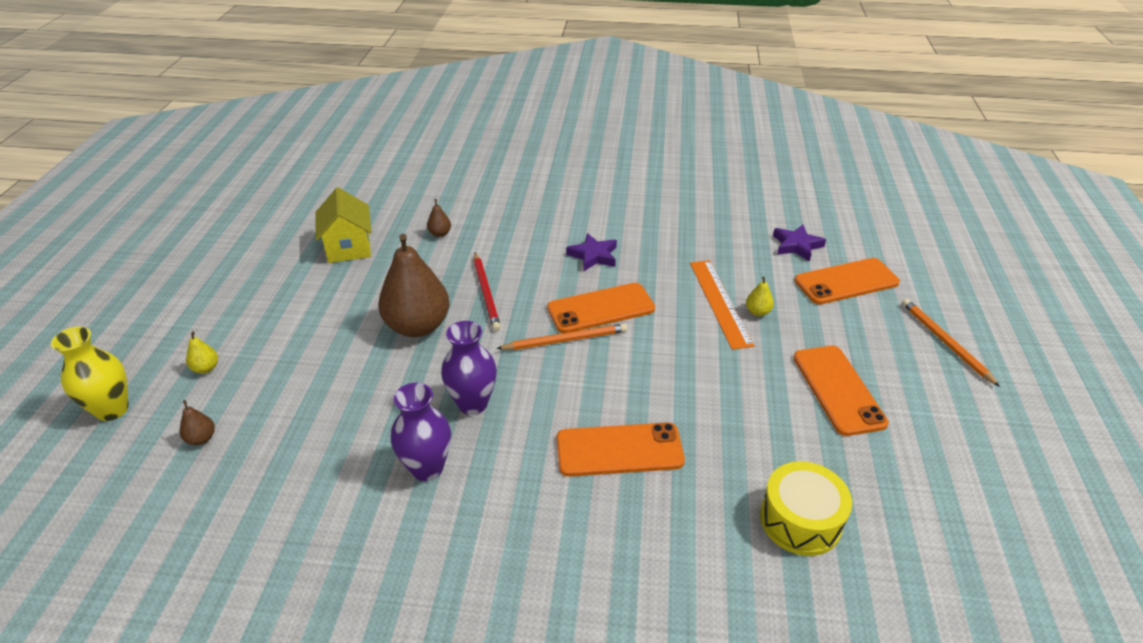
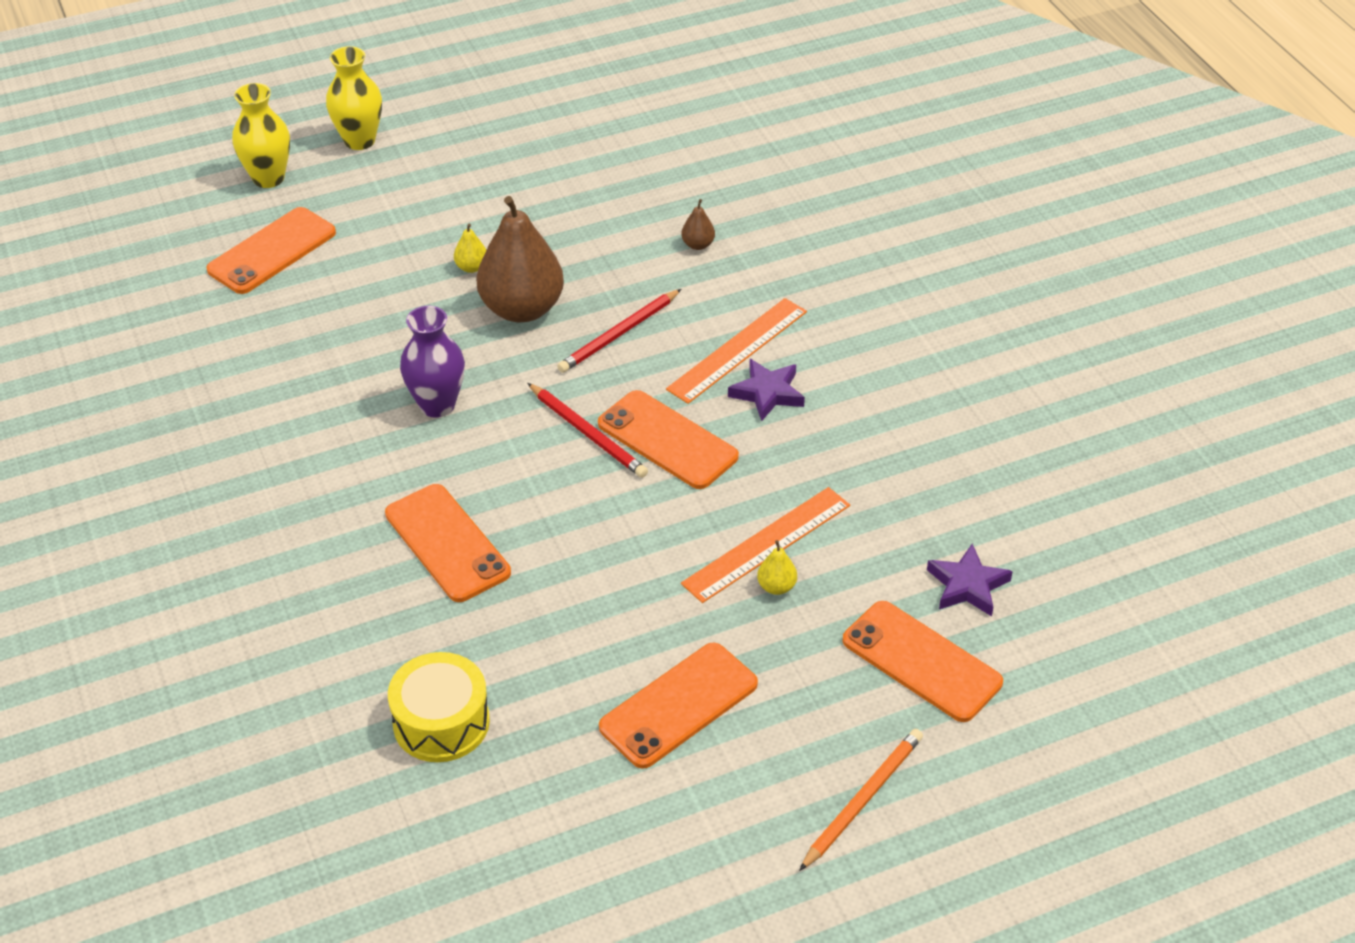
camera: 60 degrees right, 5 degrees up
brown pear [180,400,215,445] -> orange phone [206,207,336,294]
yellow pear [186,331,218,374] -> yellow pear moved to [454,224,486,273]
yellow house [315,187,371,263] -> none
purple vase [391,383,451,481] -> none
orange pencil [496,323,628,350] -> red pencil [528,383,648,478]
none -> yellow vase [326,46,382,150]
none -> orange ruler [666,298,807,404]

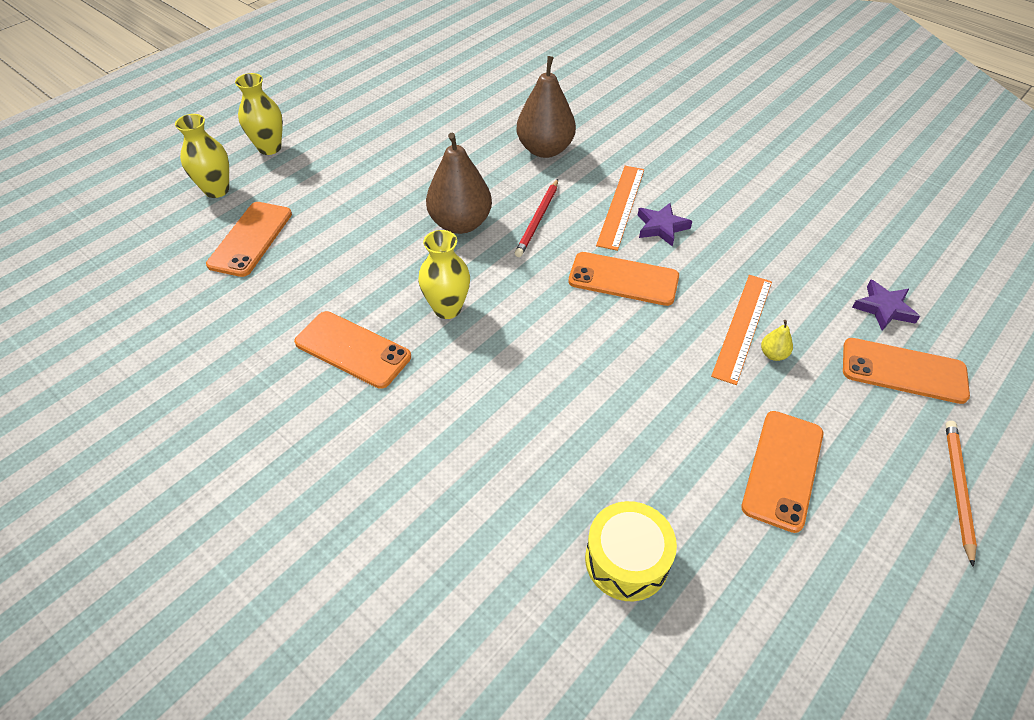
camera: 25 degrees left, 5 degrees up
orange phone [385,484,511,602] -> orange phone moved to [294,311,411,389]
purple vase [400,306,465,418] -> yellow vase [418,230,470,319]
yellow pear [454,224,486,273] -> none
red pencil [528,383,648,478] -> none
brown pear [681,199,715,250] -> brown pear [516,56,576,158], size x2.48

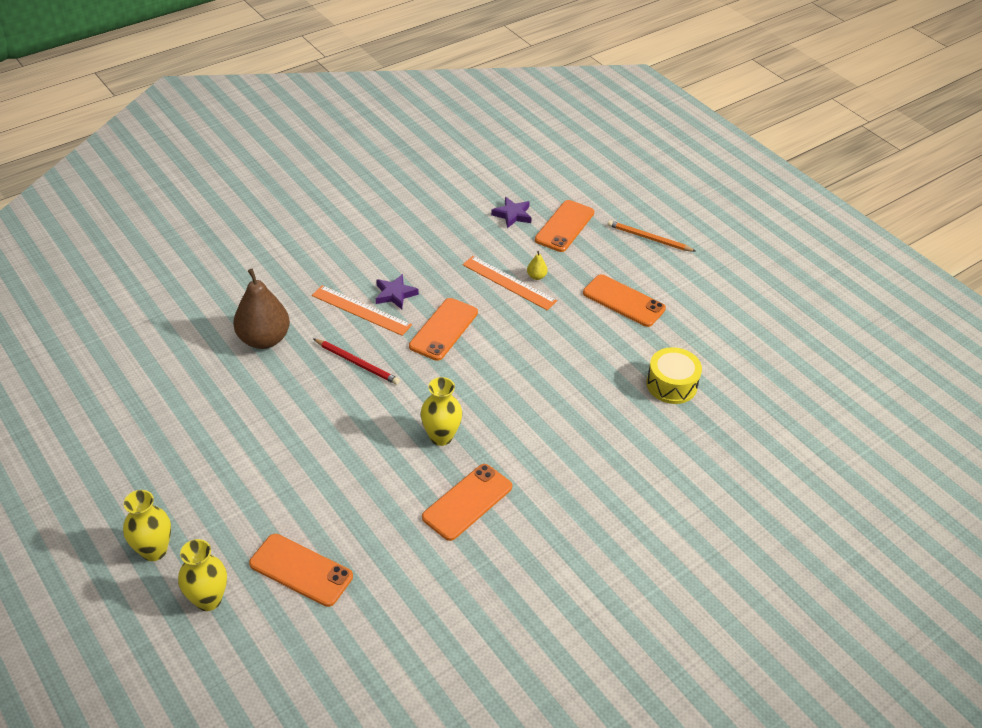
camera: 80 degrees left, 5 degrees down
brown pear [426,132,492,234] -> none

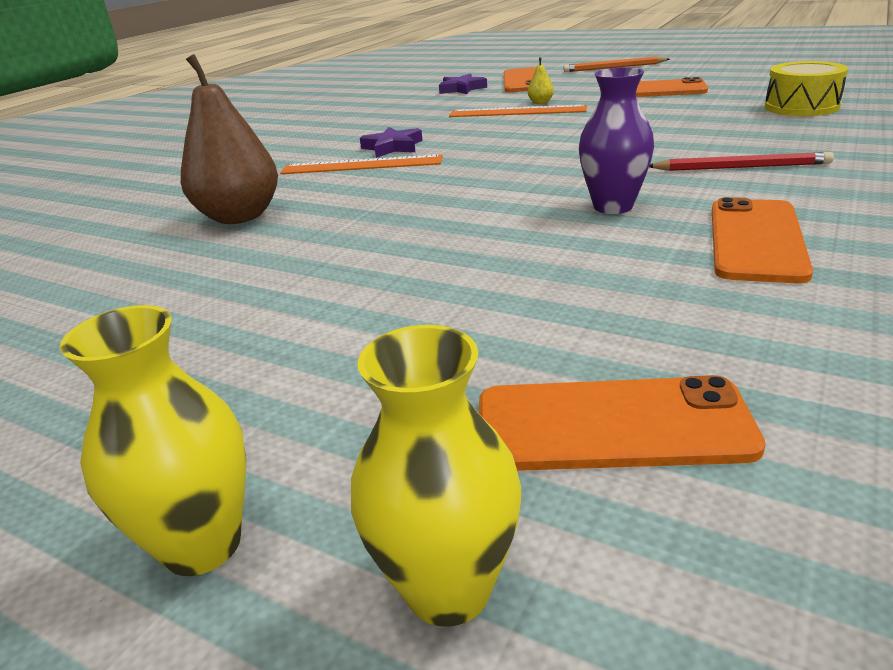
camera: 20 degrees left, 15 degrees down
red pencil [314,339,400,385] -> red pencil moved to [649,152,834,171]
orange phone [409,298,478,361] -> none
yellow vase [421,377,462,446] -> purple vase [579,67,654,214]

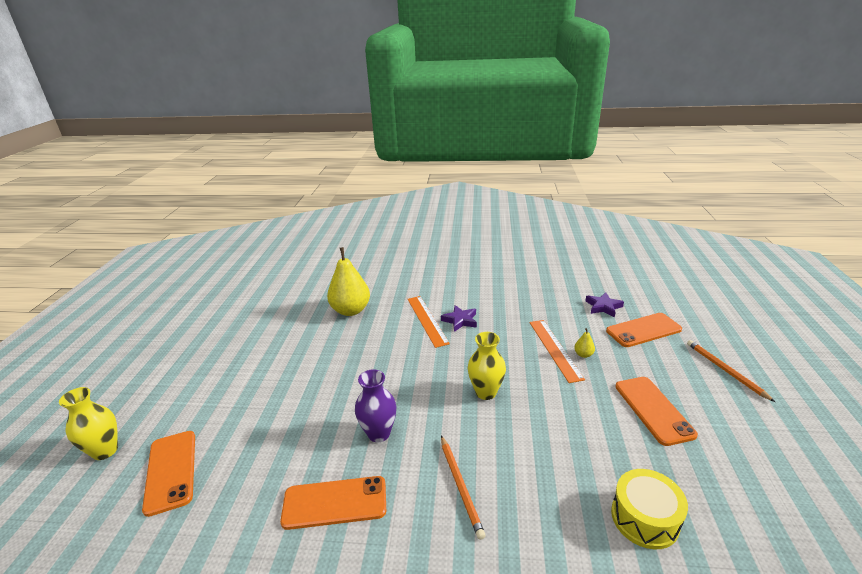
camera: 65 degrees right, 0 degrees up
yellow vase [59,305,246,576] -> yellow vase moved to [468,332,506,400]
brown pear [181,54,278,224] -> yellow pear [327,247,370,316]
red pencil [649,152,834,171] -> orange pencil [441,436,486,540]

